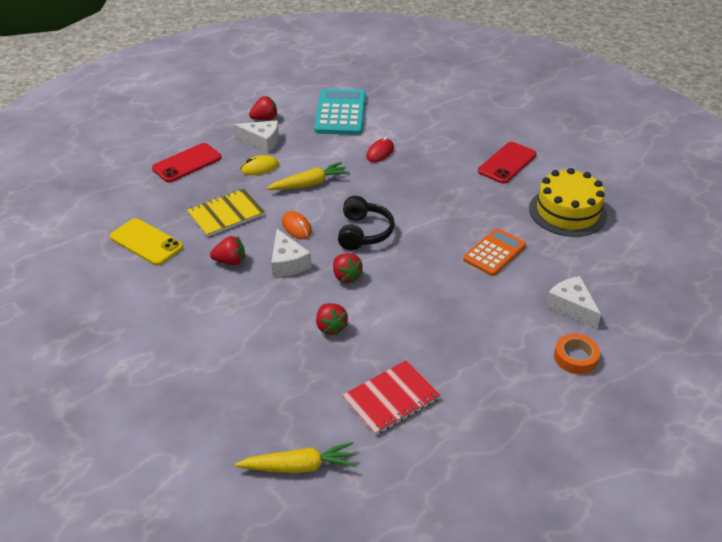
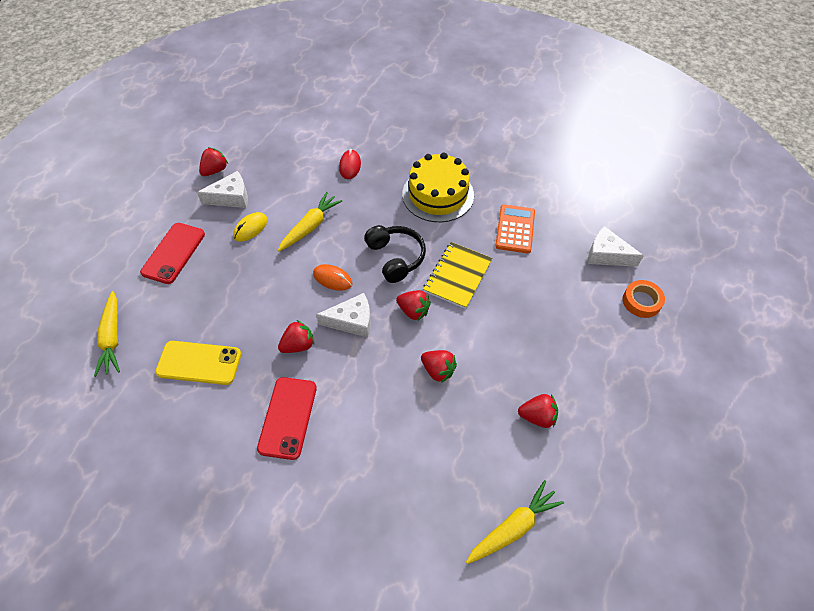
camera: 30 degrees left, 15 degrees up
yellow notebook [187,189,265,237] -> yellow notebook moved to [423,242,492,309]
white cheese [271,229,311,277] -> white cheese turned 45 degrees counterclockwise [316,293,371,337]
turquoise calculator [314,89,366,135] -> none
red notebook [342,360,441,436] -> red strawberry [518,394,558,428]
red phone [478,142,537,184] -> red phone moved to [257,377,317,460]
yellow cake [529,168,607,237] -> yellow cake moved to [402,153,474,222]
none -> yellow carrot [94,291,120,377]

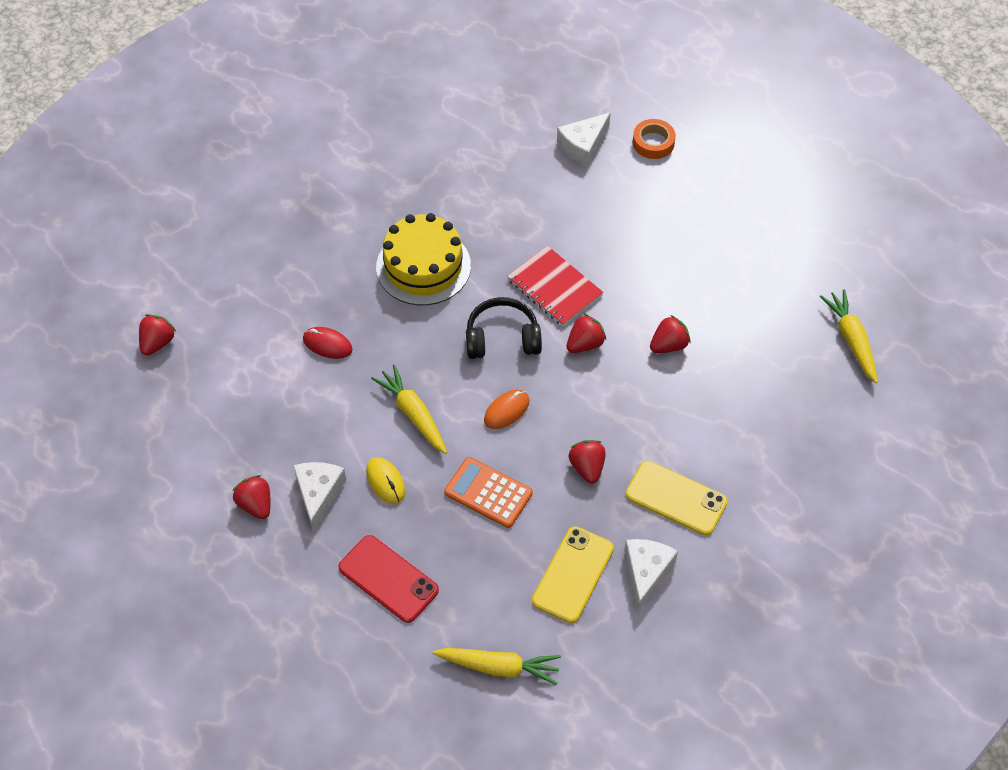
camera: 70 degrees left, 0 degrees up
red phone [257,377,317,460] -> yellow phone [626,461,728,535]
white cheese [316,293,371,337] -> white cheese moved to [624,539,678,612]
yellow notebook [423,242,492,309] -> red notebook [507,246,603,326]
orange calculator [495,204,535,253] -> orange calculator moved to [444,457,533,528]
red strawberry [518,394,558,428] -> red strawberry moved to [139,314,176,356]

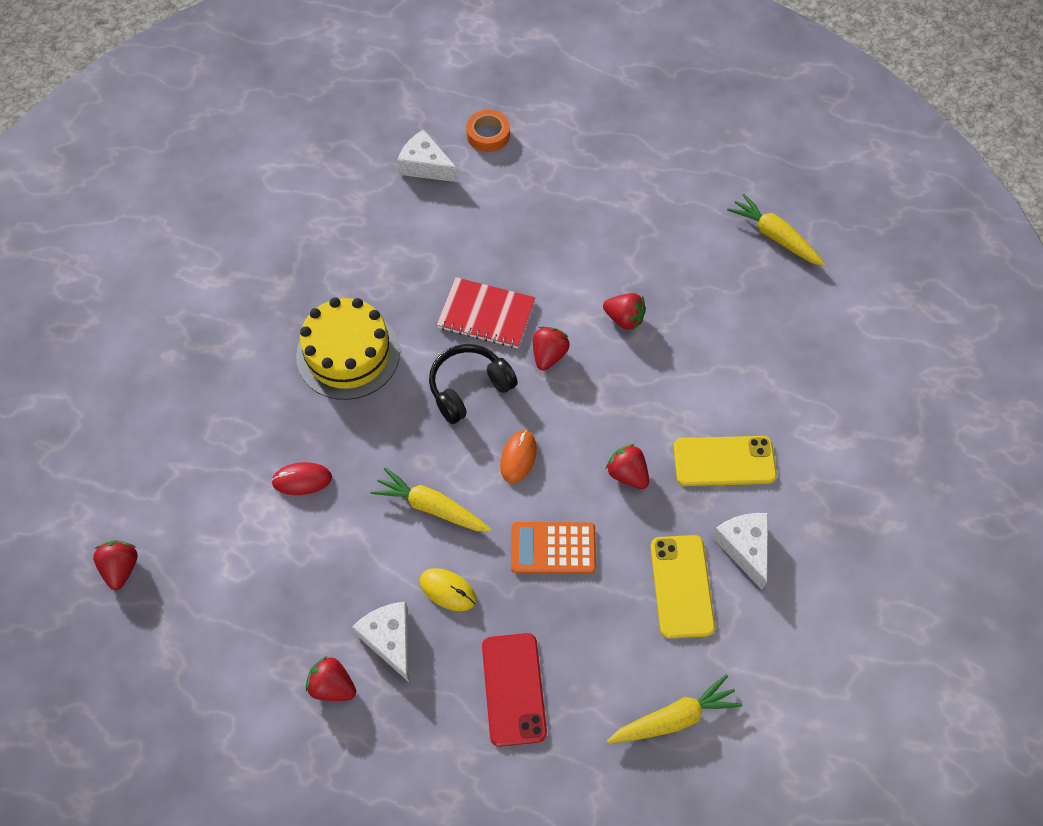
camera: 30 degrees left, 5 degrees up
red phone [338,535,439,623] -> red phone turned 75 degrees clockwise [482,633,547,747]
white cheese [557,112,611,166] -> white cheese turned 105 degrees clockwise [397,129,458,182]
red strawberry [650,315,690,353] -> red strawberry turned 90 degrees clockwise [603,293,646,331]

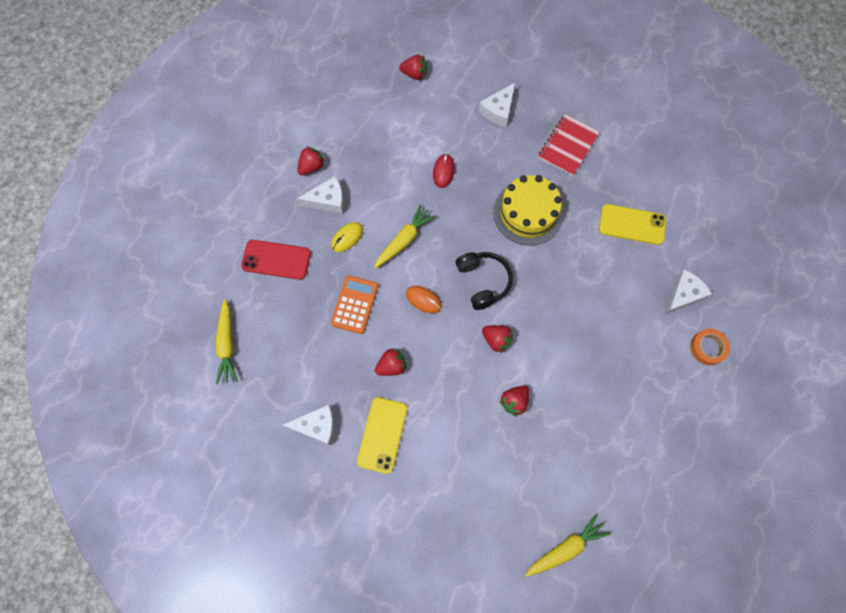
camera: 105 degrees right, 10 degrees up
red notebook [437,277,536,348] -> red notebook moved to [538,114,600,176]
yellow phone [651,535,715,639] -> yellow phone moved to [599,204,666,245]
none -> white cheese [479,83,515,127]

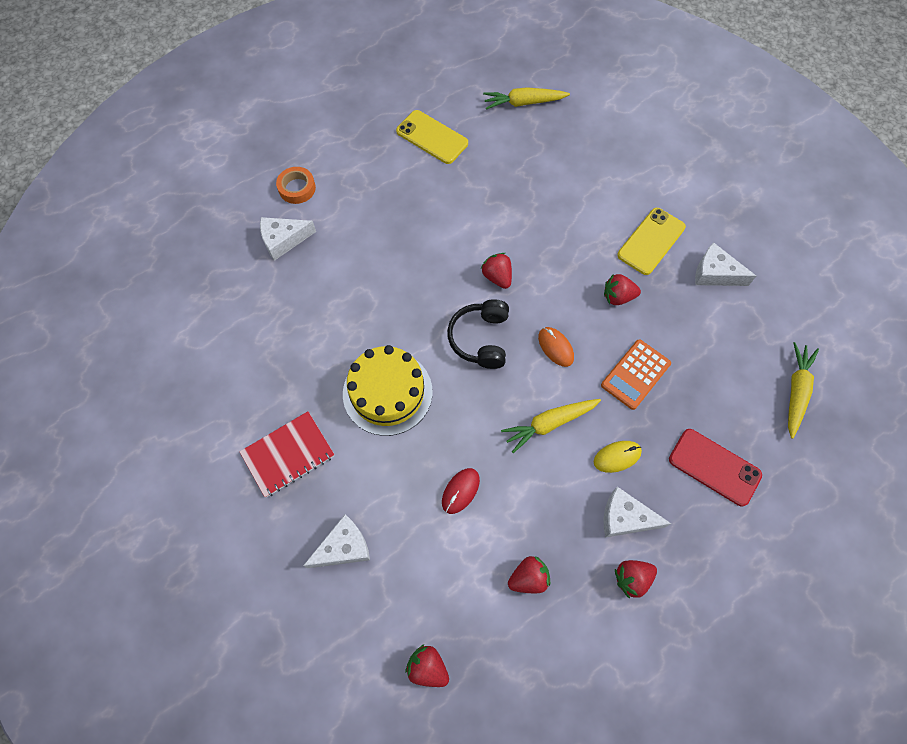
camera: 155 degrees left, 5 degrees down
red strawberry [500,386,529,417] -> red strawberry moved to [508,556,551,593]
yellow phone [599,204,666,245] -> yellow phone moved to [396,110,468,164]

